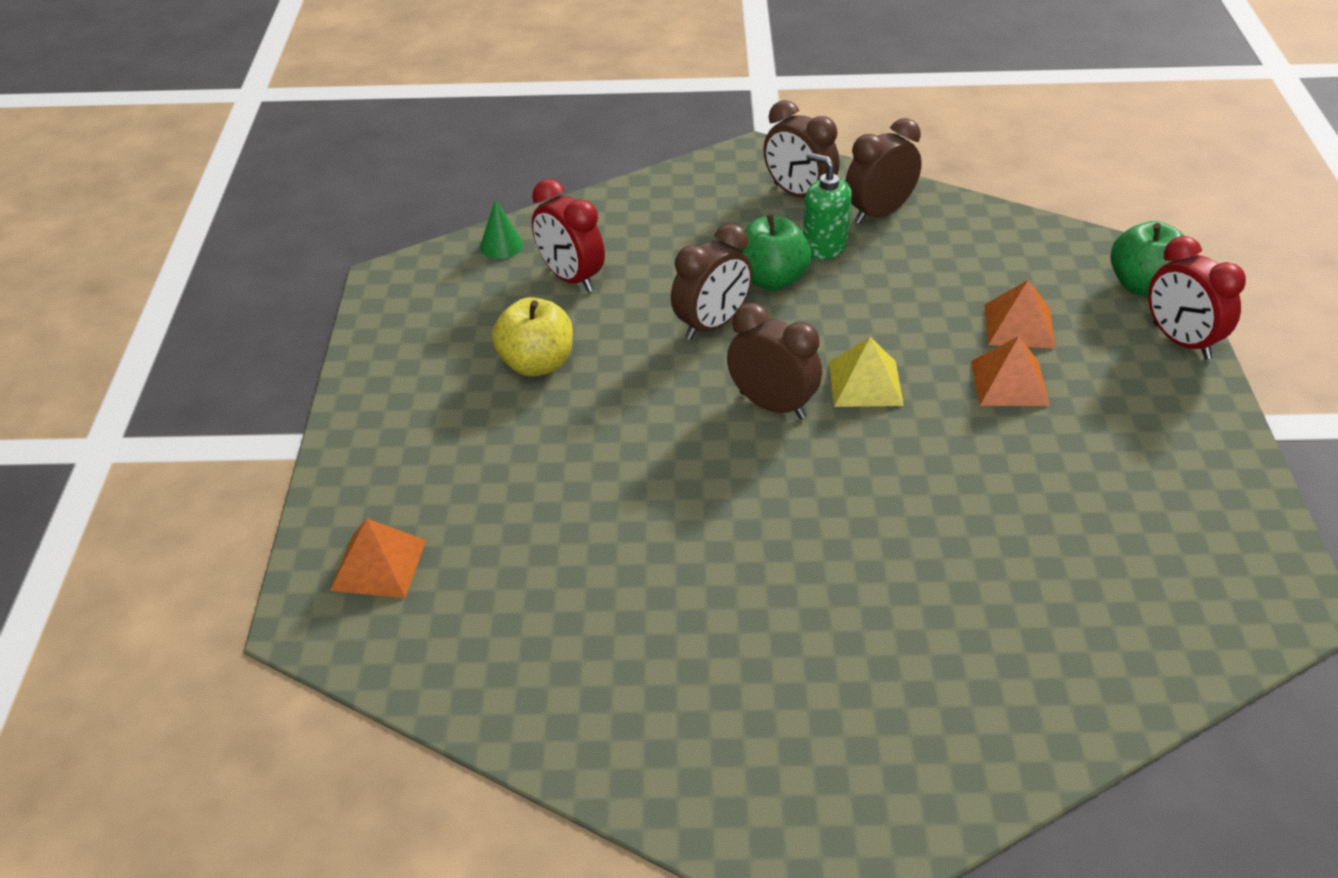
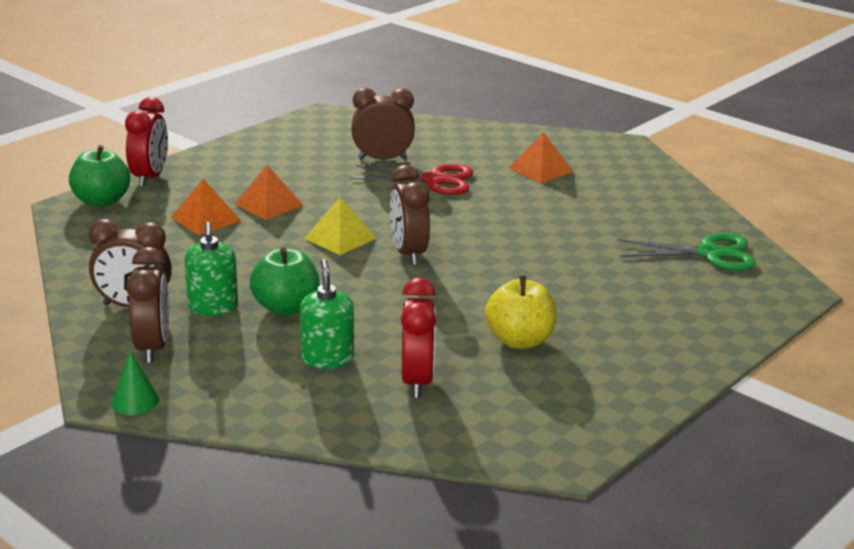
camera: 140 degrees left, 15 degrees down
orange pyramid [330,519,426,598] -> orange pyramid moved to [509,132,573,183]
green cone [480,199,523,259] -> green cone moved to [111,351,159,415]
brown clock [671,223,753,340] -> brown clock moved to [351,88,415,160]
none -> green soap dispenser [300,259,354,369]
none -> red scissors [350,164,473,195]
none -> green scissors [617,233,756,271]

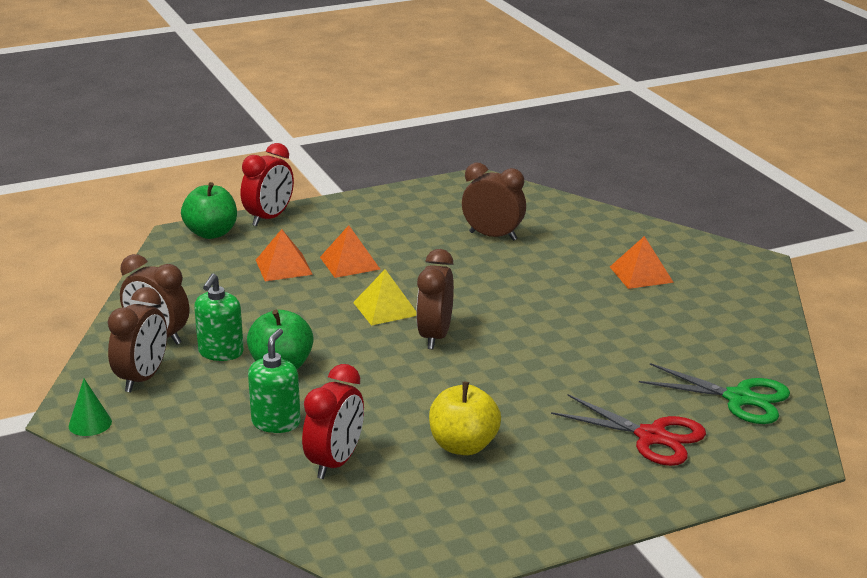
camera: 25 degrees right, 0 degrees up
red scissors [350,164,473,195] -> red scissors moved to [551,394,706,466]

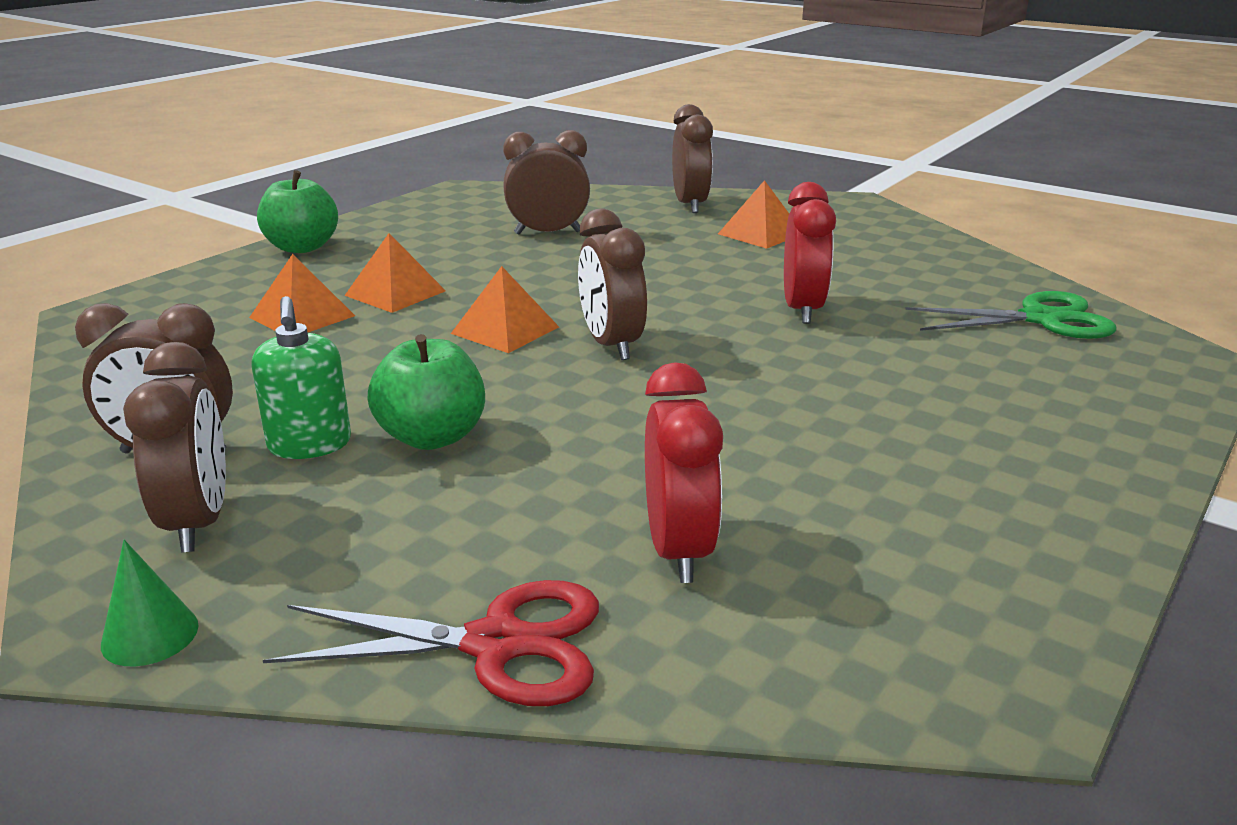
camera: 30 degrees left, 0 degrees up
green apple [181,182,237,239] -> green apple moved to [257,170,338,253]
red clock [241,143,294,226] -> red clock moved to [784,182,836,324]
green soap dispenser [248,329,301,433] -> none
yellow pyramid [353,269,416,326] -> orange pyramid [451,266,559,353]
yellow apple [429,382,501,455] -> none
red scissors [551,394,706,466] -> red scissors moved to [263,580,599,706]
none -> brown clock [672,104,713,213]

